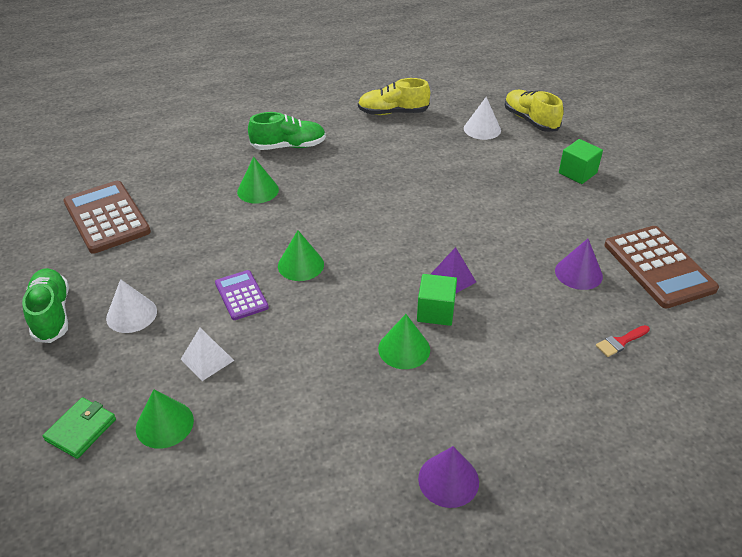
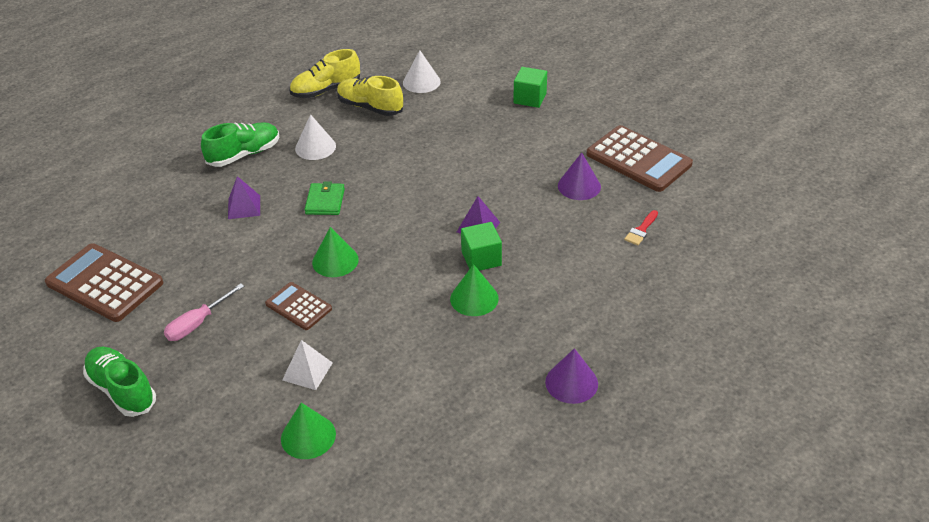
camera: 25 degrees left, 0 degrees up
green wallet [43,397,116,459] -> green wallet moved to [304,181,345,215]
white cone [106,279,157,333] -> white cone moved to [295,114,336,160]
purple calculator [215,270,269,320] -> brown calculator [265,282,332,330]
green cone [237,157,279,203] -> purple pyramid [228,176,260,219]
yellow shoe [505,90,563,132] -> yellow shoe moved to [337,76,403,116]
none -> pink screwdriver [164,283,244,341]

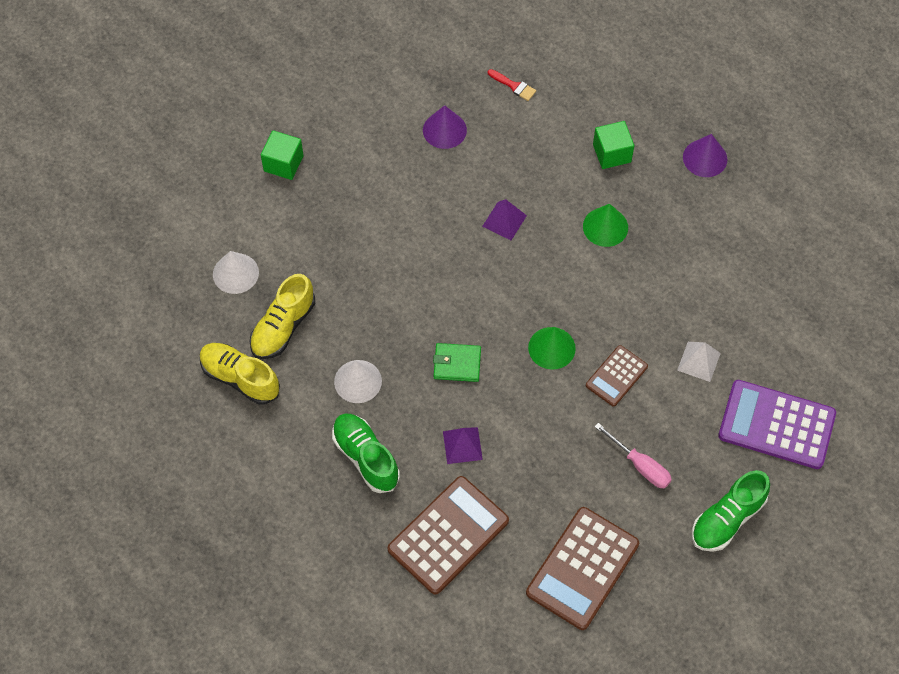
camera: 90 degrees left, 20 degrees up
green cone [281,403,336,459] -> none
yellow shoe [289,49,360,98] -> yellow shoe turned 150 degrees clockwise [200,343,280,405]
green cube [461,222,502,271] -> green cube moved to [593,121,634,169]
brown calculator [586,125,693,192] -> brown calculator moved to [388,476,509,595]
none -> purple calculator [718,380,836,469]

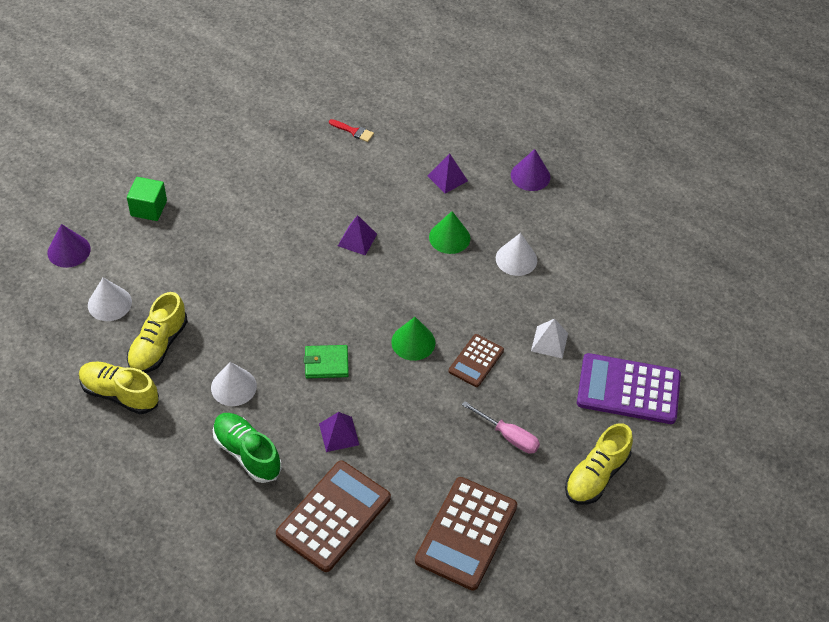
camera: 10 degrees left, 10 degrees down
purple cone [423,105,467,149] -> purple cone moved to [48,224,91,268]
green cube [593,121,634,169] -> purple pyramid [428,153,468,194]
green shoe [692,470,770,552] -> yellow shoe [565,423,633,504]
none -> white cone [496,233,537,276]

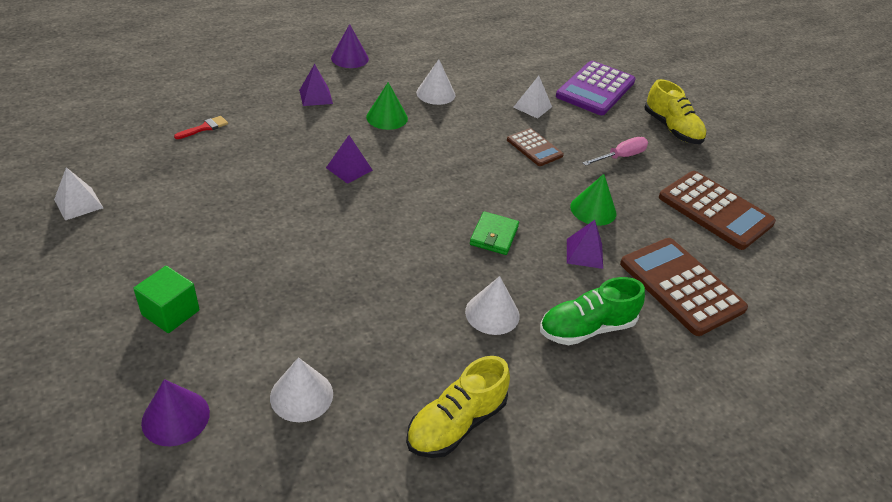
camera: 70 degrees left, 10 degrees down
yellow shoe [127,292,188,373] -> none
green cone [391,317,435,361] -> green cone moved to [570,174,616,226]
none -> white pyramid [54,167,103,220]

